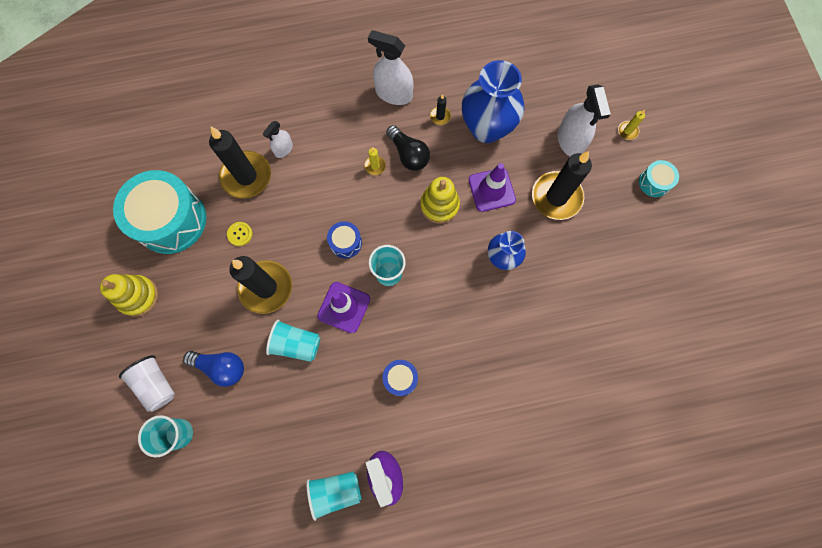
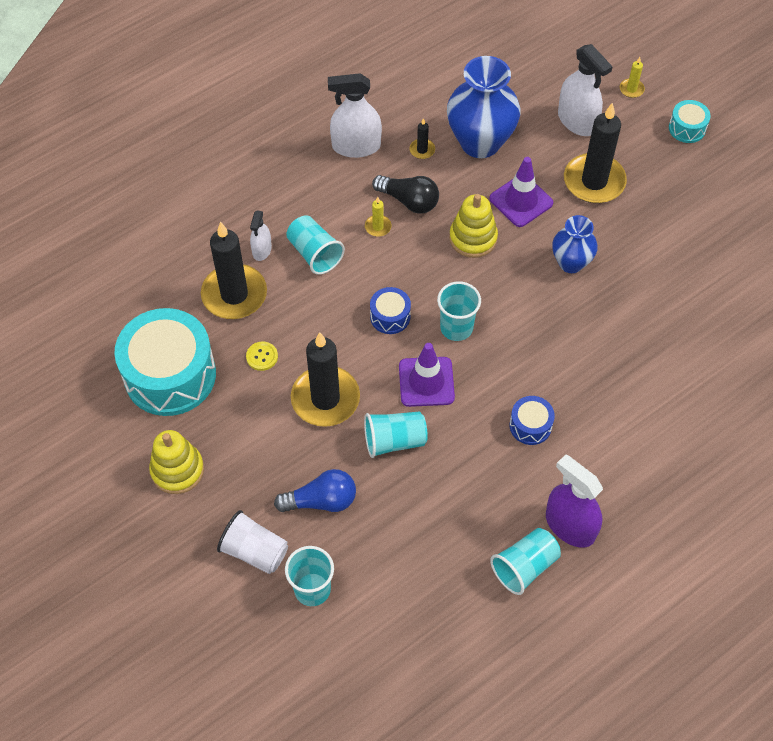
camera: 25 degrees left, 15 degrees down
none -> turquoise cup [286,215,345,275]

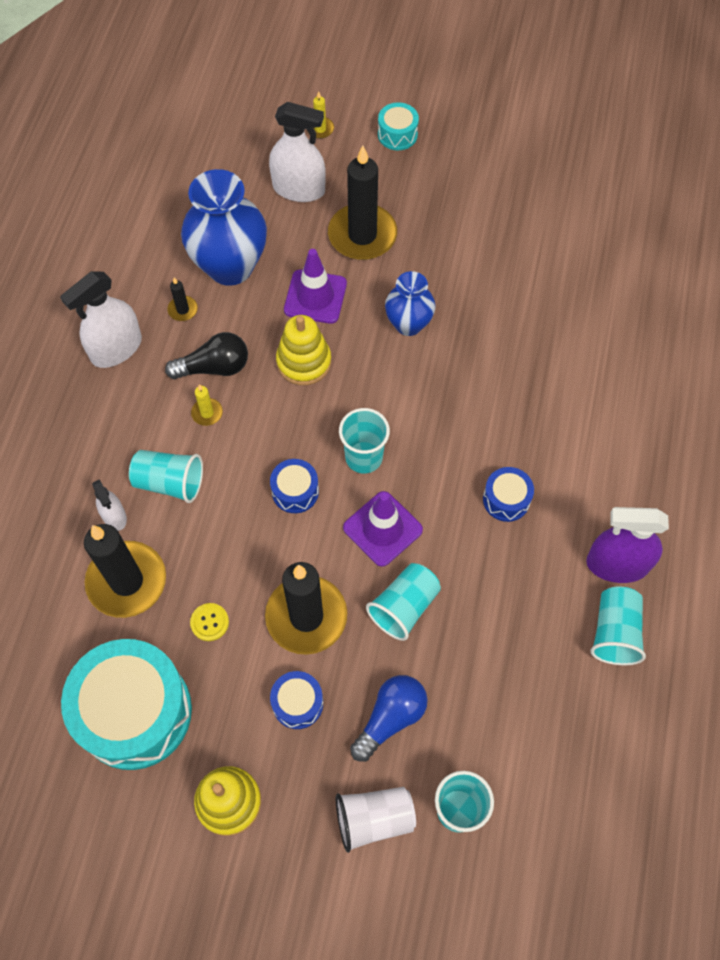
camera: 40 degrees left, 5 degrees up
none -> blue drum [270,671,323,729]

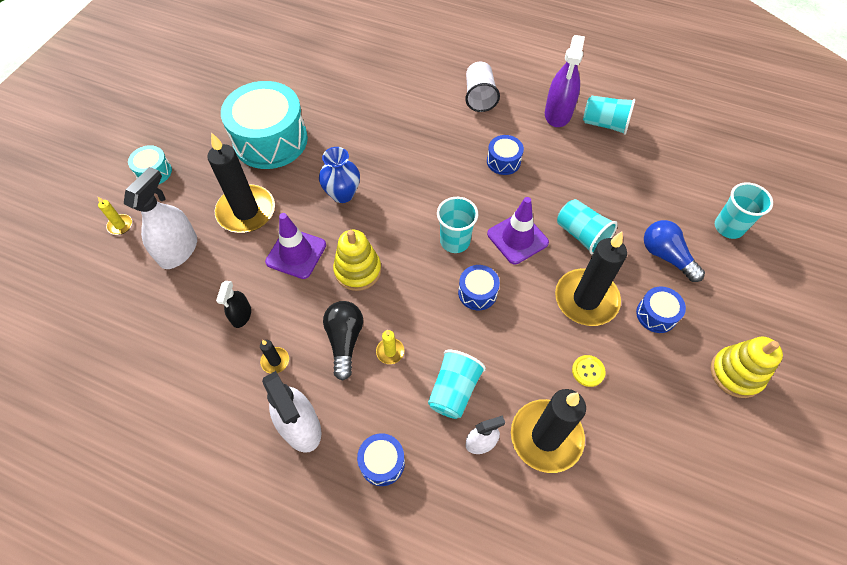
camera: 80 degrees left, 5 degrees down
turquoise drum [61,639,192,770] -> turquoise drum moved to [221,81,308,169]
blue vase [181,169,267,286] -> black spray bottle [216,281,251,328]
white cup [336,787,416,853] -> white cup moved to [465,62,500,112]
none -> blue drum [357,433,405,486]

